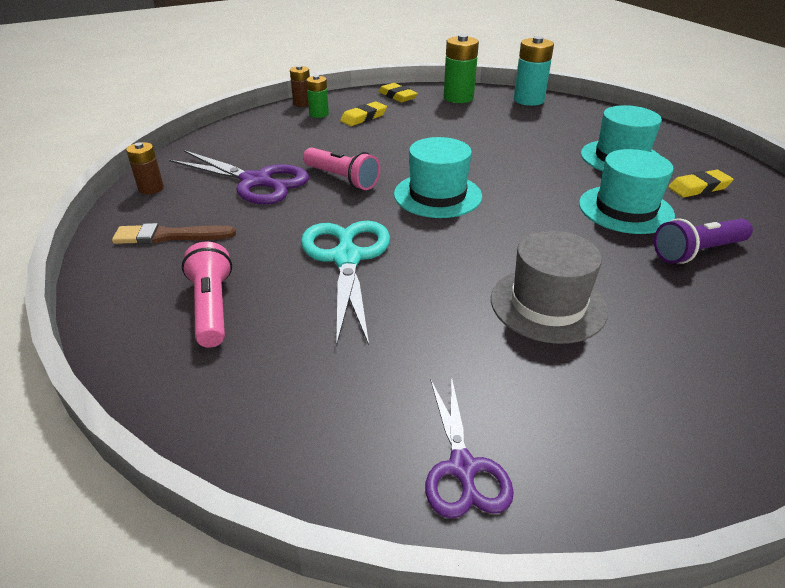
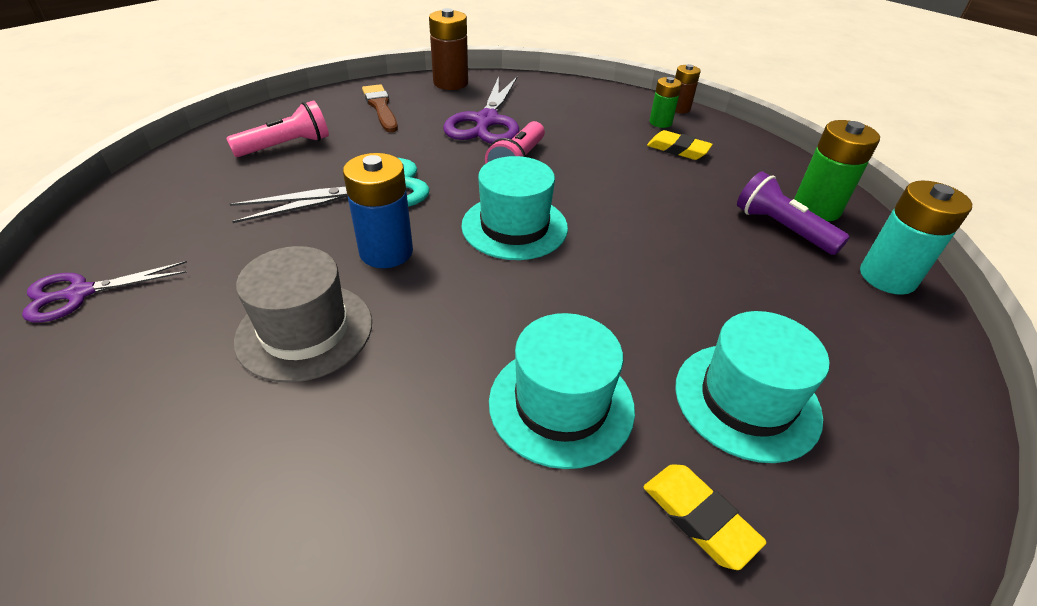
camera: 70 degrees right, 5 degrees up
brown battery [126,142,164,194] -> brown battery [429,8,468,90], size x1.66
yellow eraser [378,83,418,102] -> none
purple flashlight [654,218,753,264] -> purple flashlight moved to [737,171,850,255]
none -> blue battery [343,153,413,268]

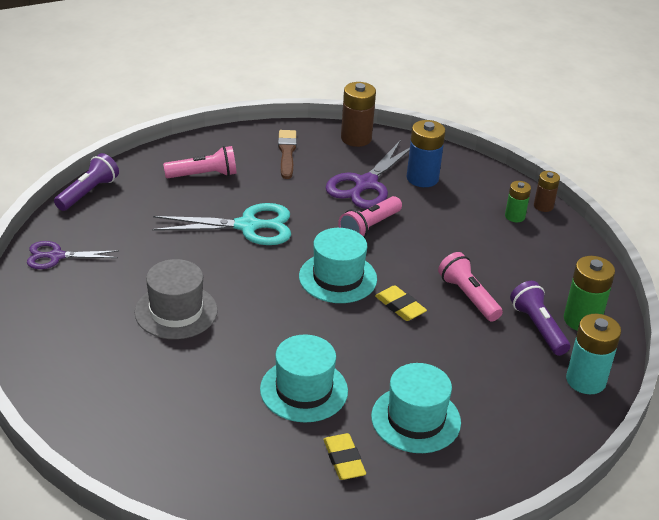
camera: 20 degrees right, 5 degrees down
blue battery [343,153,413,268] -> blue battery moved to [407,120,446,187]
yellow eraser [647,130,713,160] -> yellow eraser moved to [375,285,427,321]
none -> purple flashlight [54,153,119,211]
none -> pink flashlight [438,252,503,322]

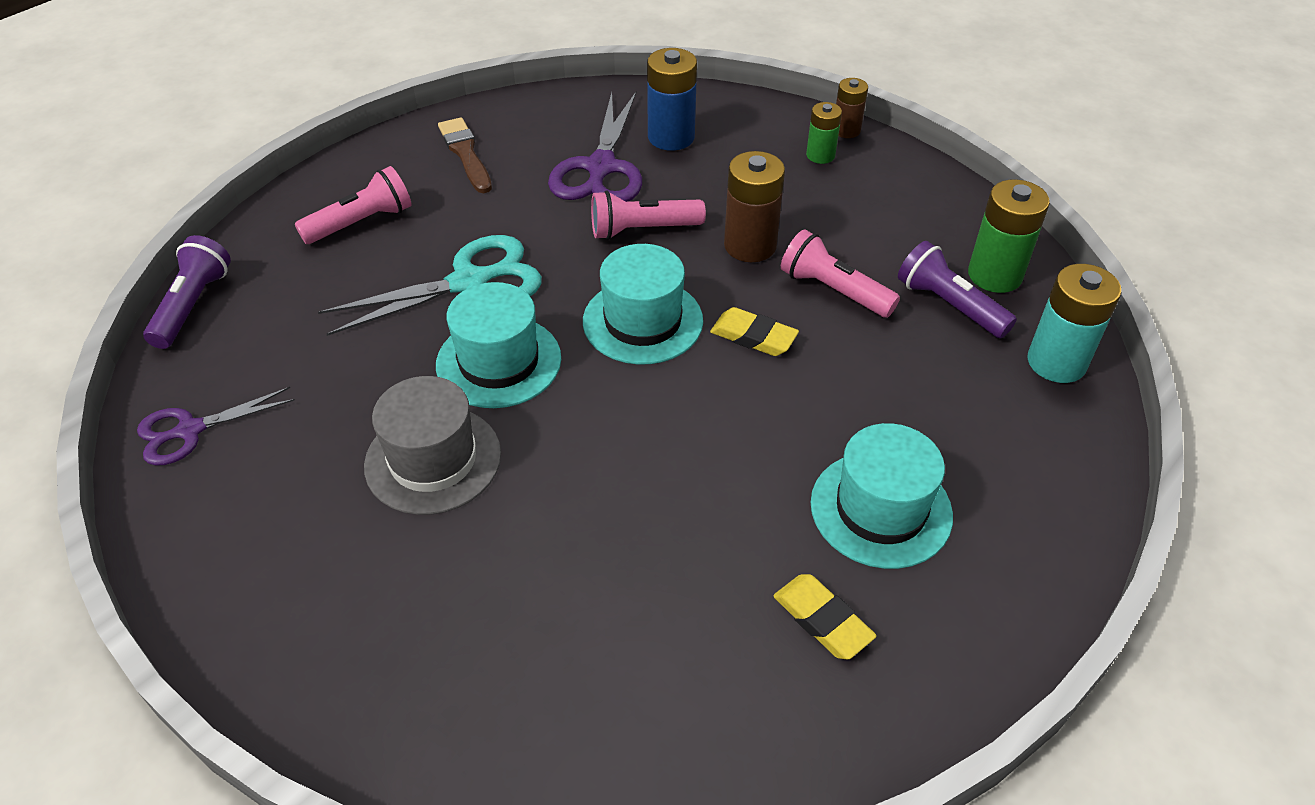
camera: 20 degrees left, 10 degrees up
turquoise hat [260,334,348,423] -> turquoise hat moved to [436,282,561,408]
pink flashlight [338,196,402,238] -> pink flashlight turned 60 degrees clockwise [591,190,706,240]
brown battery [341,82,376,147] -> brown battery moved to [724,151,785,262]

